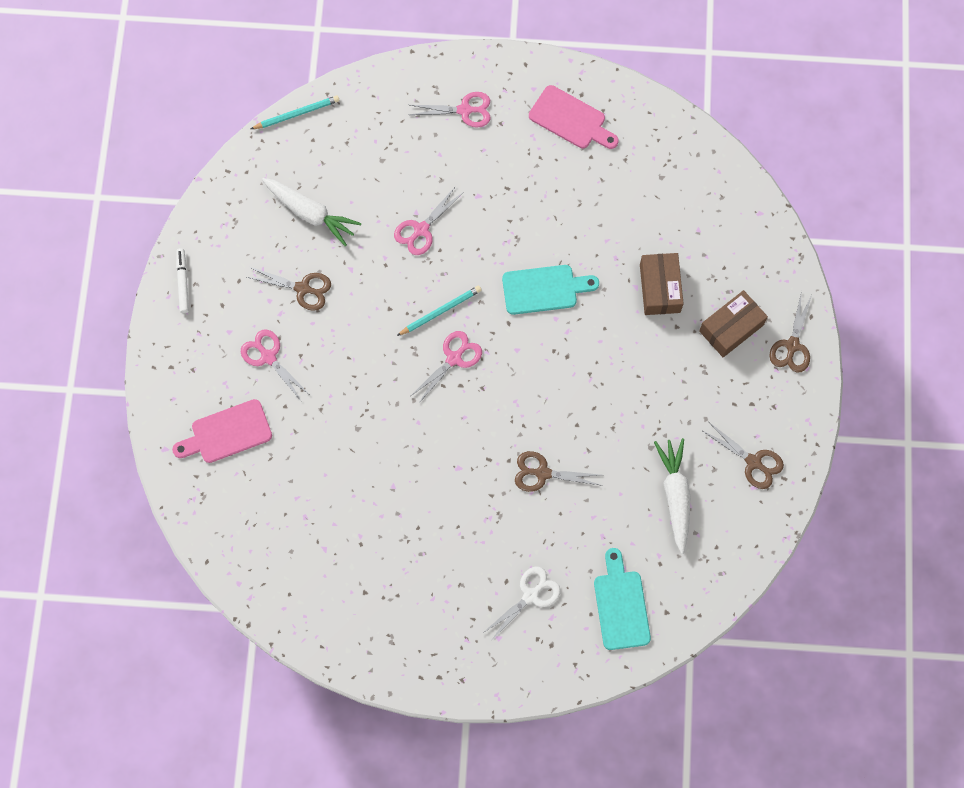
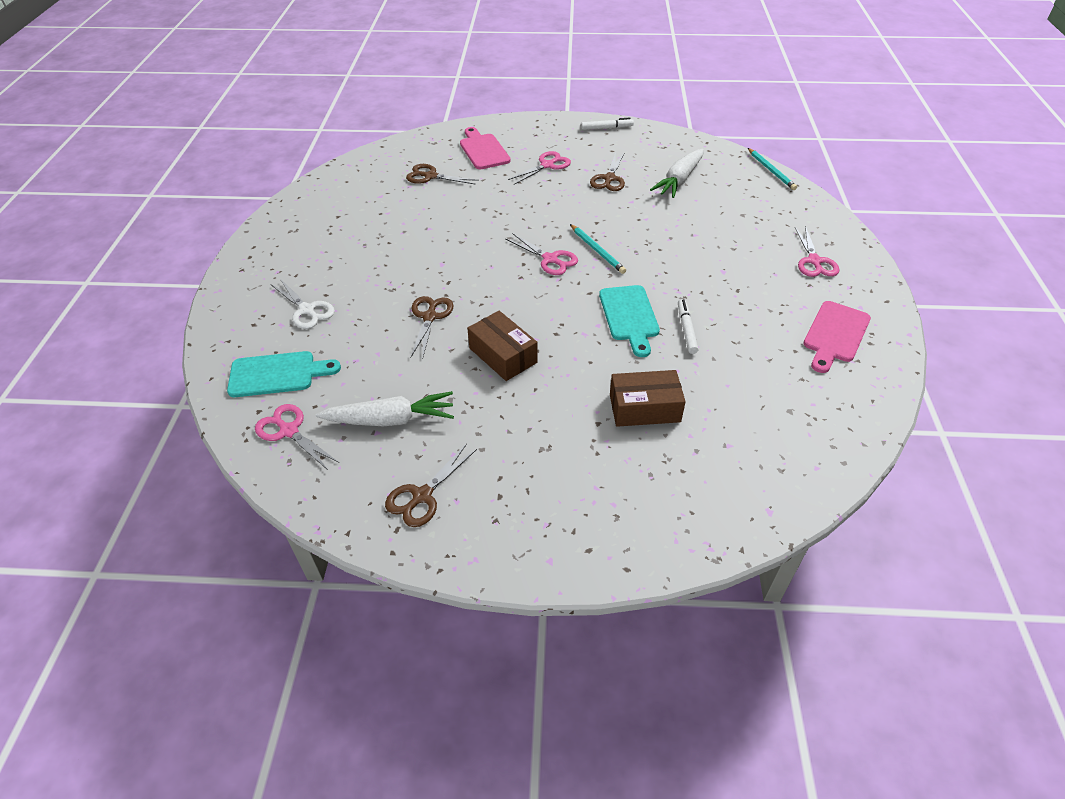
camera: 90 degrees right, 25 degrees down
pink scissors [394,186,462,255] -> pink scissors moved to [255,404,339,470]
brown box [699,290,768,357] -> brown box moved to [467,311,538,381]
brown scissors [769,291,812,372] -> brown scissors moved to [406,164,479,185]
none -> white marker [678,299,699,354]

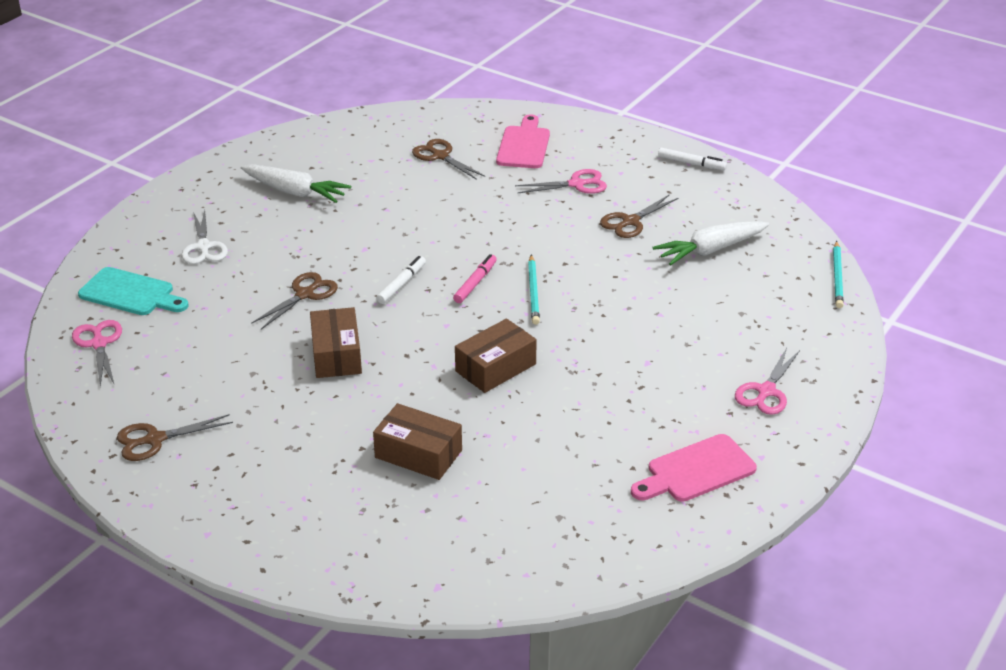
camera: 30 degrees right, 10 degrees down
white carrot [316,391,454,426] -> white carrot moved to [240,164,351,203]
pink scissors [505,233,578,275] -> pink marker [453,254,497,303]
turquoise cutting board [599,285,660,357] -> brown box [455,318,537,393]
white marker [678,299,699,354] -> white marker moved to [376,256,426,304]

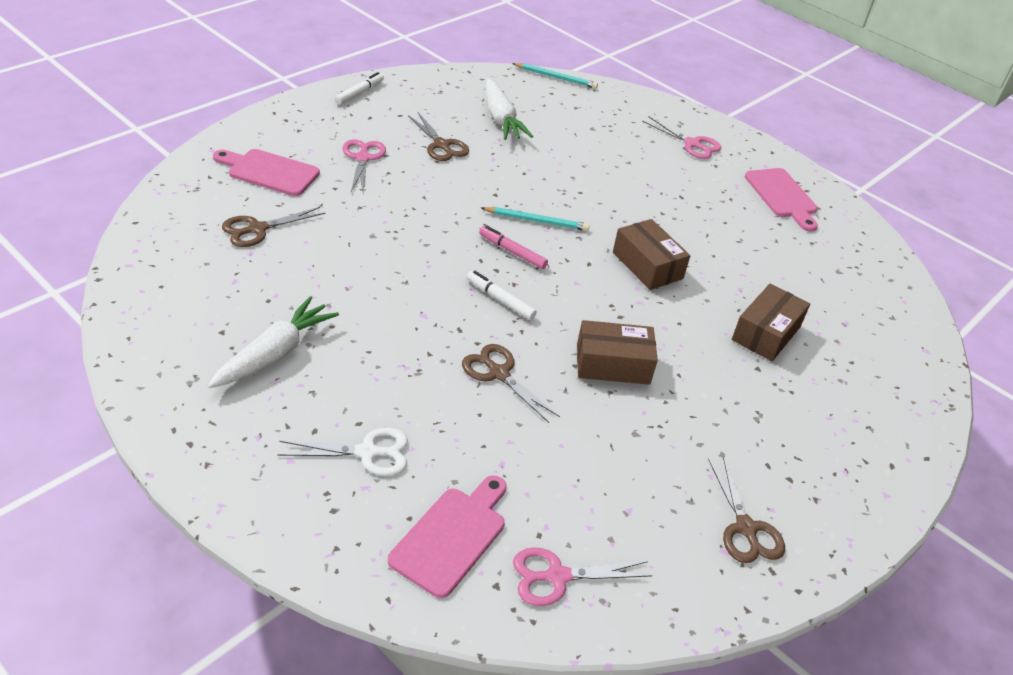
camera: 85 degrees left, 5 degrees up
turquoise cutting board [78,267,189,315] -> pink cutting board [388,475,506,598]

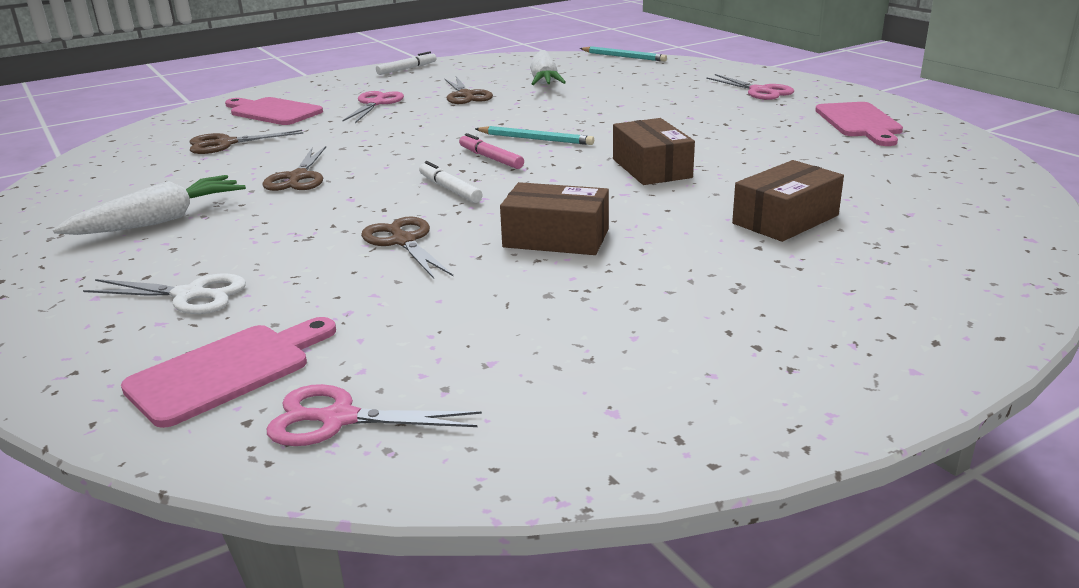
camera: 20 degrees right, 15 degrees down
brown scissors [708,456,785,563] -> brown scissors moved to [262,146,326,191]

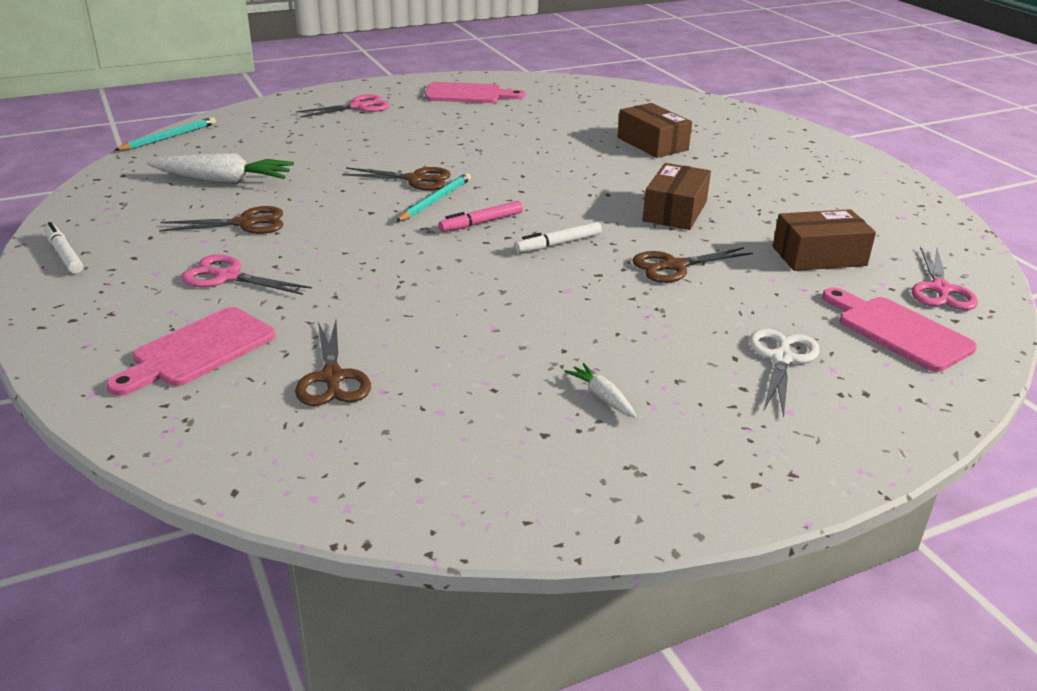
camera: 85 degrees left, 5 degrees up
white carrot [53,175,246,235] -> white carrot [564,363,637,418], size x0.48
brown scissors [262,146,326,191] -> brown scissors moved to [342,167,451,191]
brown box [613,118,695,185] -> brown box moved to [773,209,876,271]

